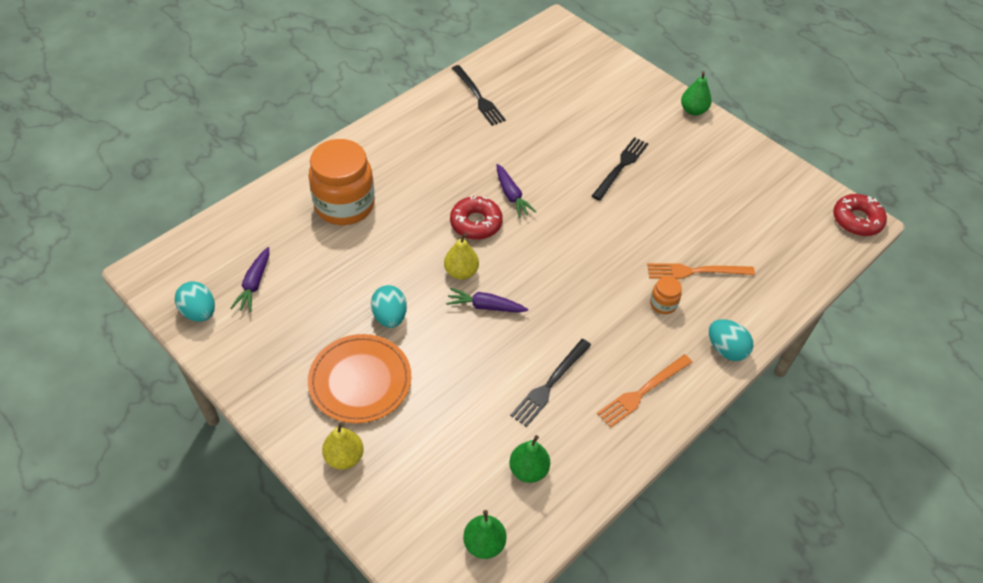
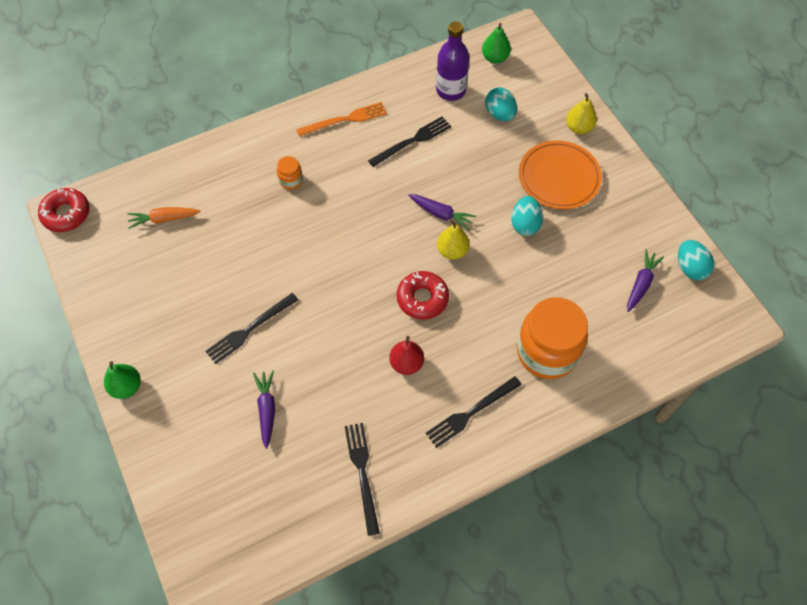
camera: 160 degrees left, 10 degrees up
purple carrot [496,164,536,218] -> purple carrot moved to [253,370,275,449]
green pear [509,435,550,483] -> purple bottle [436,21,469,101]
orange fork [647,263,755,279] -> none
turquoise egg [709,319,753,361] -> turquoise egg moved to [485,87,517,121]
none -> orange carrot [127,207,201,229]
none -> red pear [389,336,424,375]
none -> black fork [426,376,522,448]

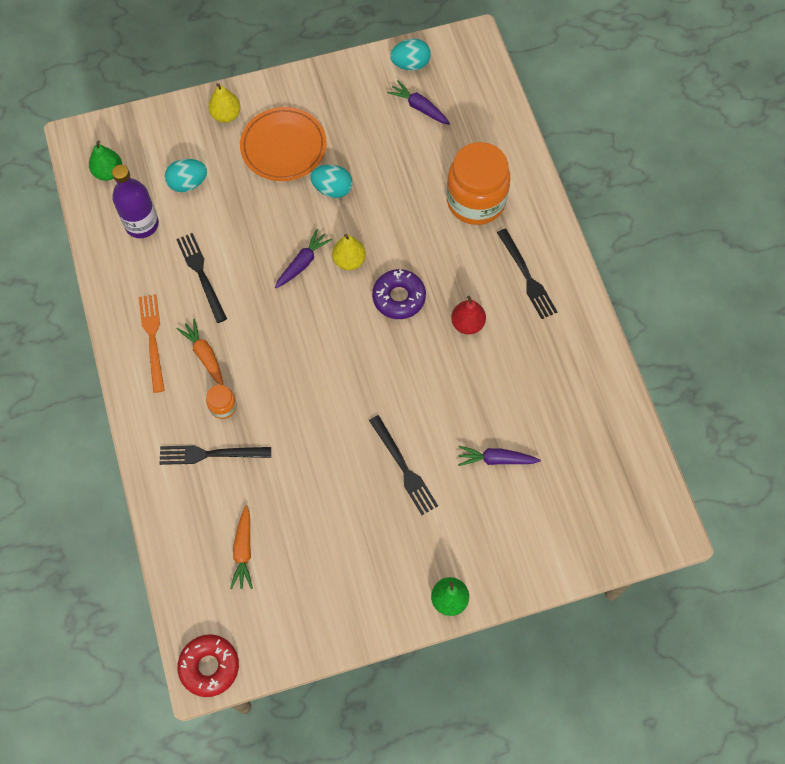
camera: 80 degrees left, 5 degrees up
black fork [345,423,380,536] -> black fork moved to [159,445,271,465]
red donut [397,271,449,320] -> purple donut [372,269,426,319]
none -> orange carrot [177,319,223,385]

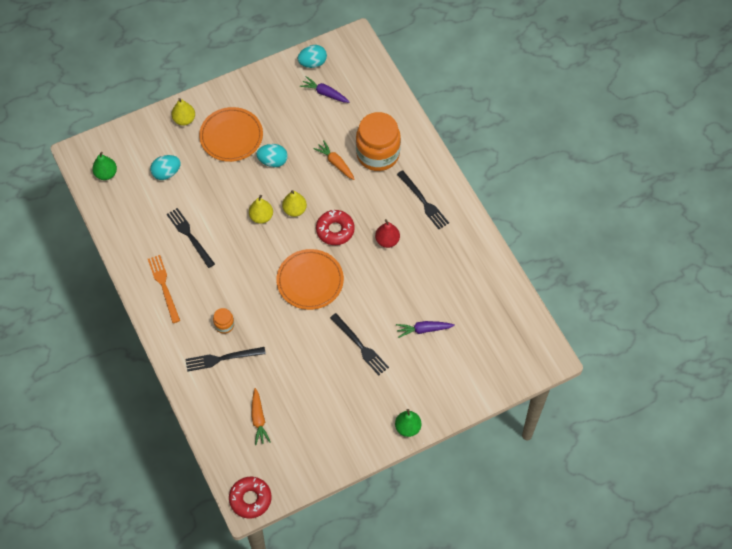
camera: 10 degrees left, 5 degrees down
purple bottle [112,165,159,238] -> none
orange carrot [177,319,223,385] -> orange carrot moved to [313,140,355,180]
purple carrot [275,229,332,288] -> yellow pear [249,195,273,224]
purple donut [372,269,426,319] -> red donut [316,210,355,245]
none -> orange plate [276,249,344,310]

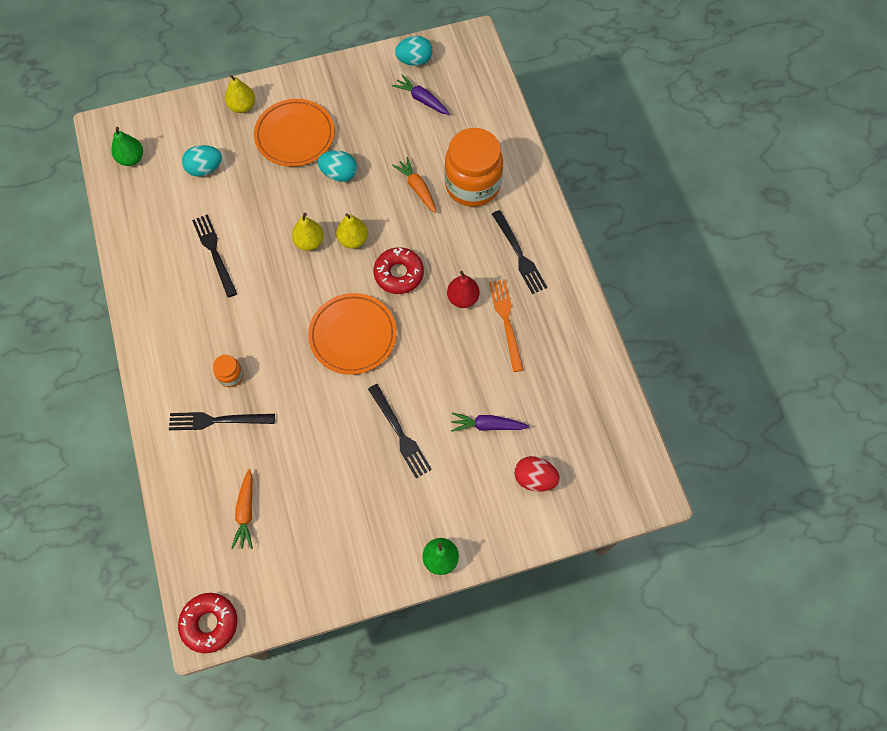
camera: 10 degrees right, 5 degrees up
orange fork [148,255,180,323] -> orange fork moved to [489,279,524,372]
none -> red egg [514,456,560,492]

